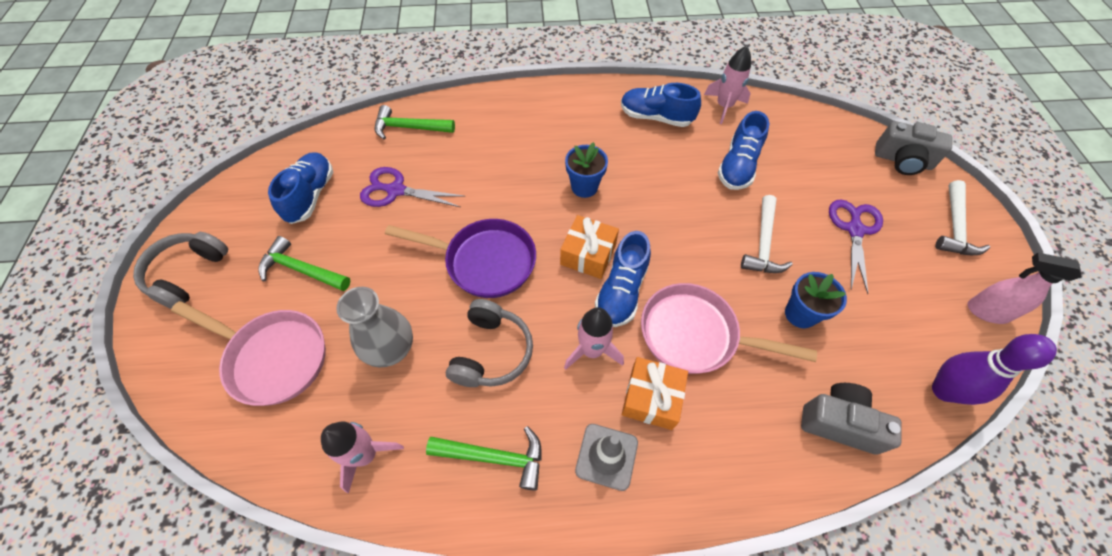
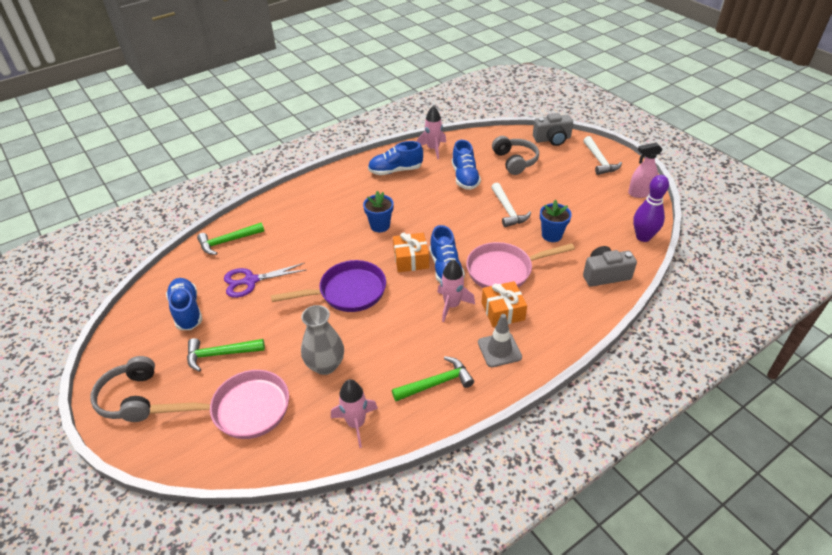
camera: 30 degrees left, 15 degrees down
grey headphones [446,299,533,387] -> grey headphones moved to [492,136,539,175]
purple scissors [829,199,883,294] -> none

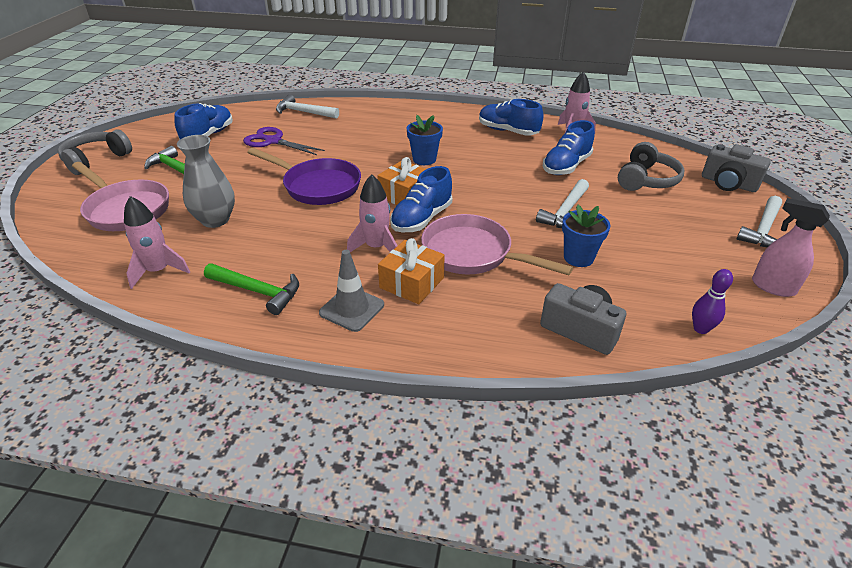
camera: 45 degrees right, 5 degrees down
green hammer [197,222,264,255] -> white hammer [276,95,339,119]
purple bowling pin [633,175,669,242] -> purple bowling pin [692,269,733,334], size x0.60

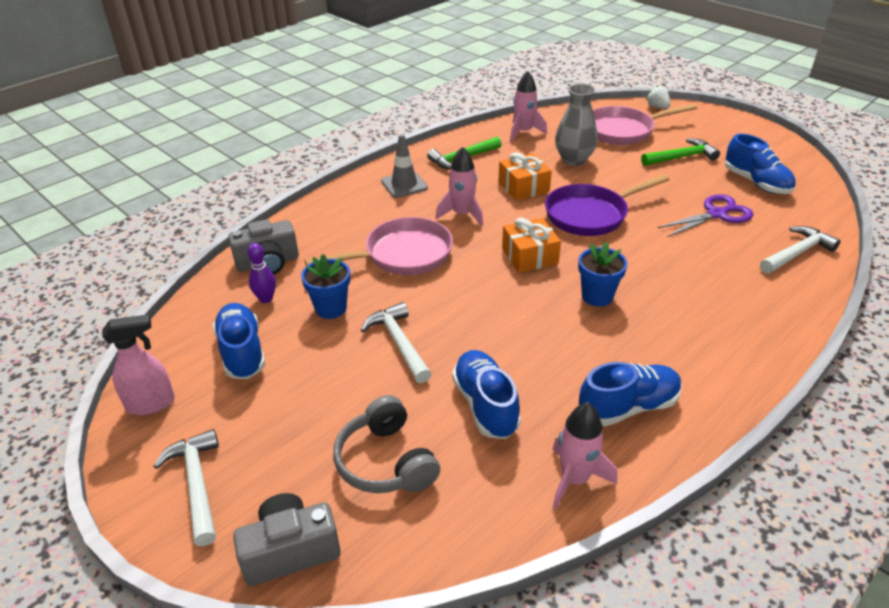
camera: 125 degrees right, 0 degrees up
grey headphones [58,130,132,175] -> none
orange gift [378,238,445,304] -> orange gift moved to [498,152,552,201]
blue shoe [390,166,452,232] -> blue shoe moved to [213,303,265,379]
purple bowling pin [692,269,733,334] -> purple bowling pin moved to [247,243,276,303]
none -> white strawberry [646,86,670,109]

